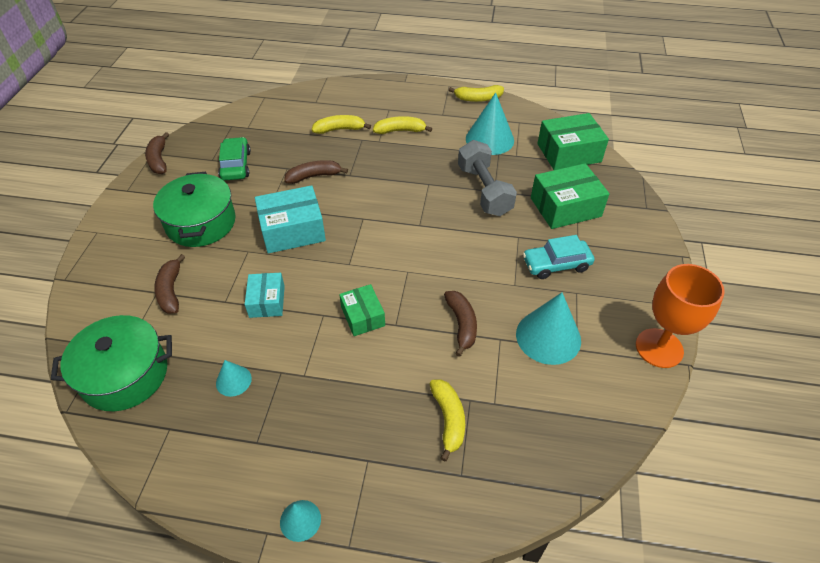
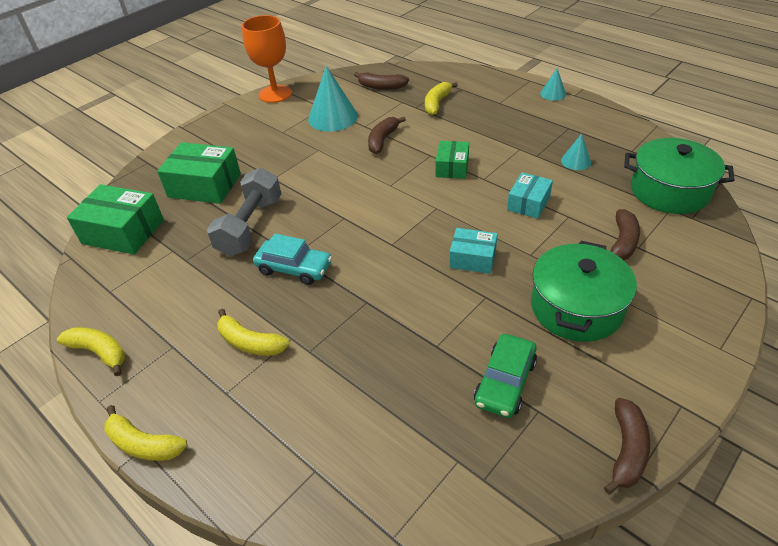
camera: 145 degrees left, 5 degrees down
turquoise box [255,185,326,253] -> turquoise box [449,228,498,274], size x0.61
brown banana [284,160,348,184] -> brown banana moved to [354,72,409,90]
yellow banana [312,115,371,134] -> yellow banana moved to [104,405,188,461]
turquoise cone [466,92,514,155] -> none
turquoise car [523,235,595,279] -> turquoise car moved to [253,234,332,285]

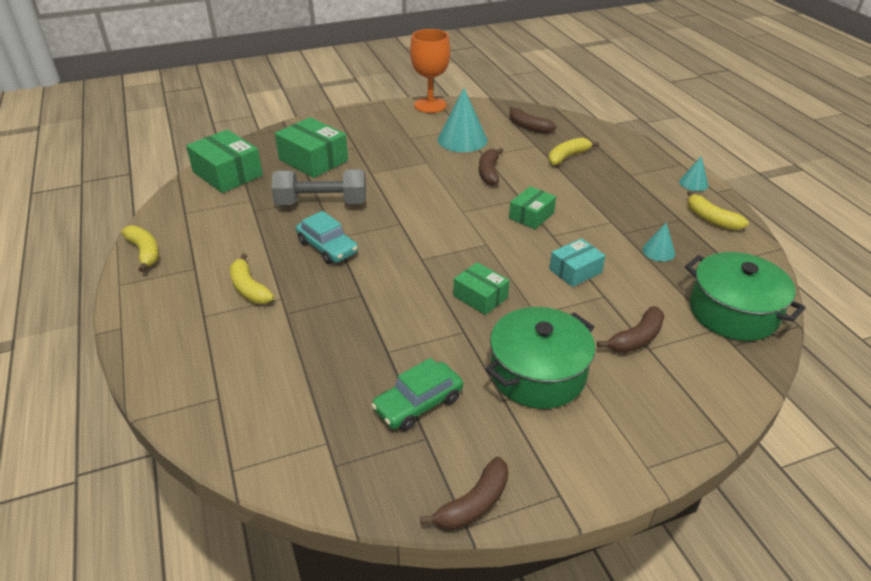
camera: 25 degrees right, 5 degrees down
yellow banana [104,405,188,461] -> yellow banana moved to [687,191,749,230]
grey dumbbell [207,168,281,256] -> grey dumbbell turned 45 degrees clockwise [271,169,366,205]
brown banana [368,117,406,154] -> brown banana turned 45 degrees counterclockwise [479,148,503,185]
turquoise box [449,228,498,274] -> green box [453,262,510,315]

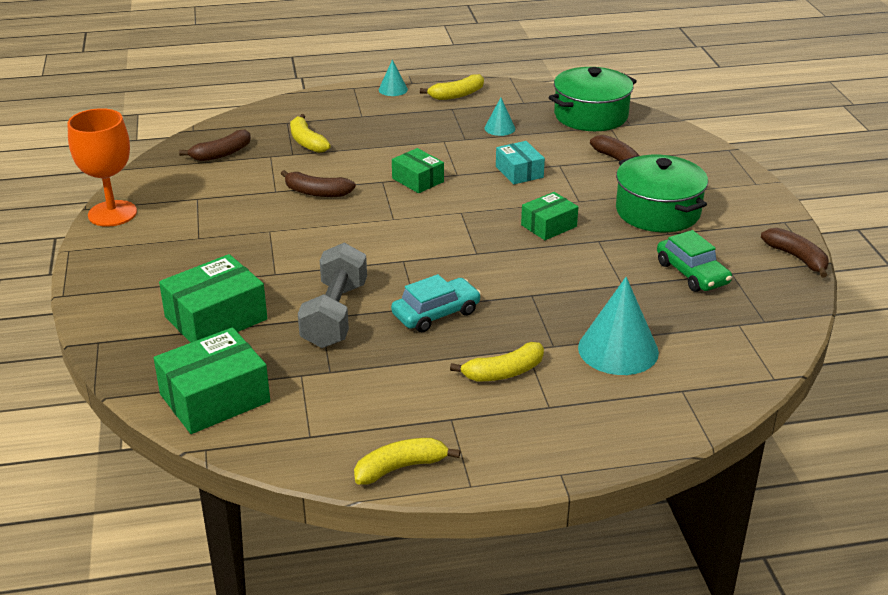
camera: 80 degrees left, 5 degrees down
turquoise cone [438,88,487,152] -> turquoise cone moved to [578,277,659,375]

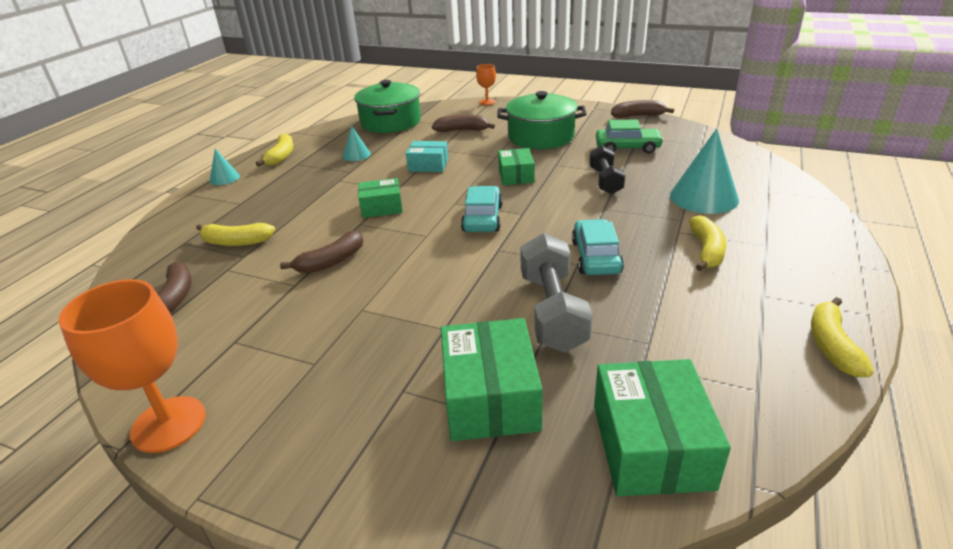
camera: 55 degrees left, 0 degrees up
grey dumbbell [298,243,367,348] -> grey dumbbell turned 45 degrees clockwise [520,233,593,353]
none -> turquoise car [461,186,503,232]
none -> orange goblet [476,64,496,105]
none -> black dumbbell [589,145,625,195]

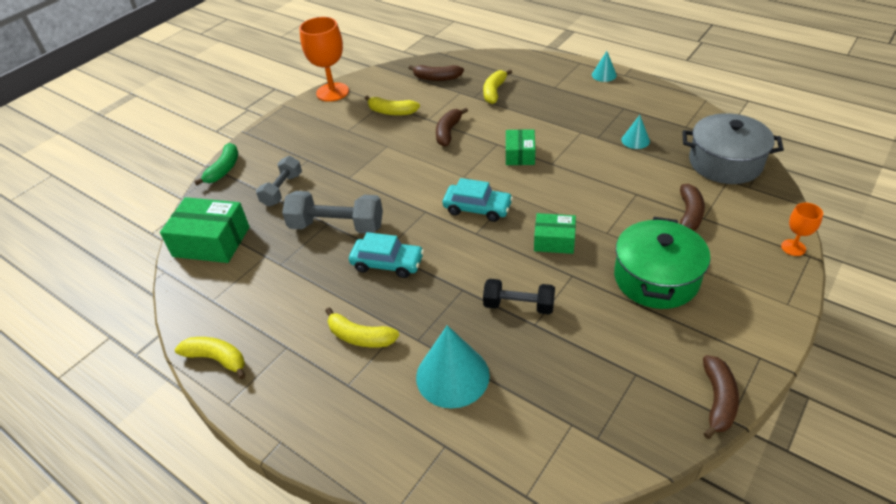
camera: 105 degrees right, 10 degrees up
yellow banana [256,133,294,167] -> yellow banana moved to [365,96,420,115]
brown banana [280,231,363,273] -> brown banana turned 45 degrees clockwise [436,108,468,147]
green pot [354,80,421,133] -> grey pot [682,113,784,184]
turquoise box [406,141,448,172] -> none
green box [441,318,543,441] -> grey dumbbell [256,156,302,207]
green car [596,119,664,154] -> none
none -> green banana [194,143,238,185]

